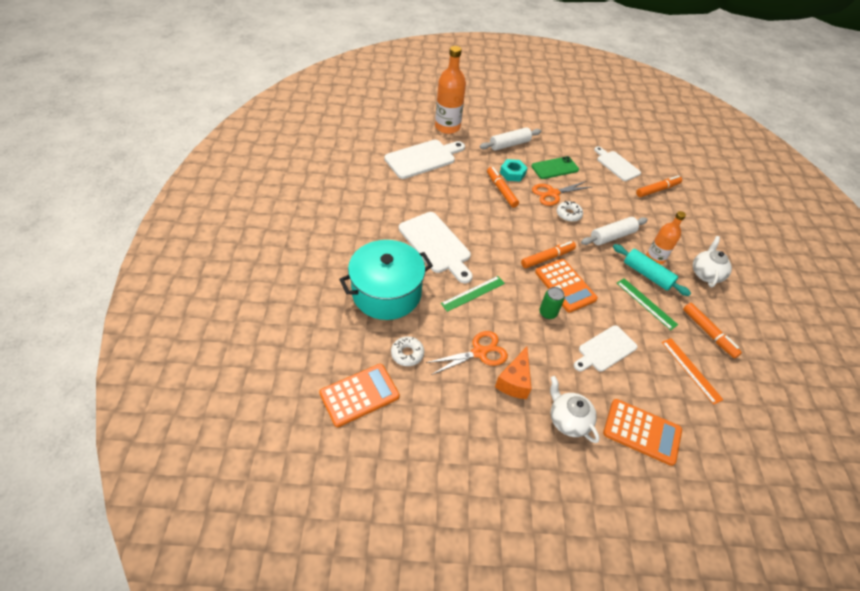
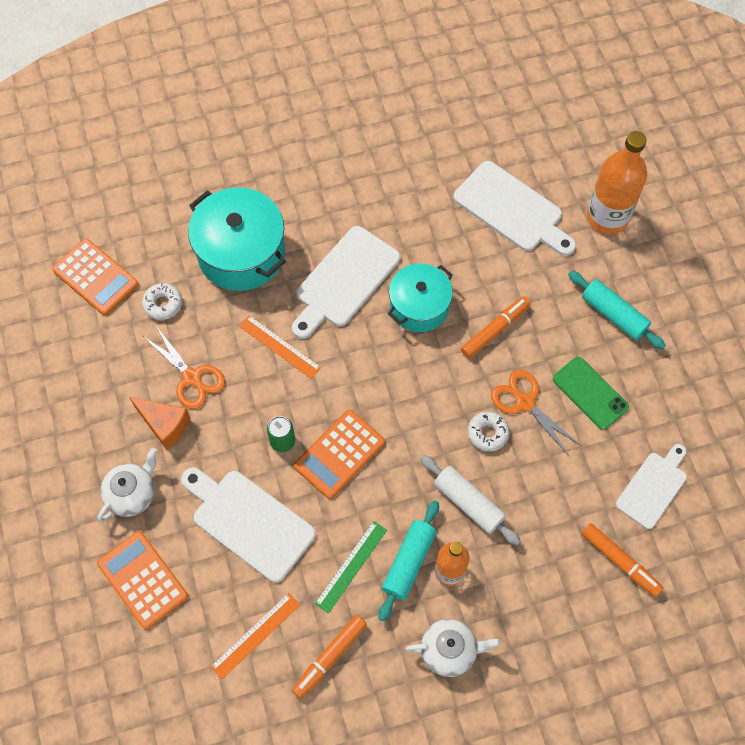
camera: 75 degrees right, 15 degrees up
green ruler [441,276,505,312] -> orange ruler [239,315,321,379]
white rolling pin [480,127,541,151] -> turquoise rolling pin [568,271,666,350]
orange cheese [495,347,532,399] -> orange cheese turned 150 degrees counterclockwise [129,397,190,450]
turquoise nut [500,159,528,181] -> none
orange marker [521,241,576,268] -> none
white cutting board [574,325,637,372] -> white cutting board [181,468,316,582], size x1.53
orange calculator [603,399,682,466] -> orange calculator turned 135 degrees clockwise [97,531,188,629]
none -> turquoise pot [388,263,453,332]

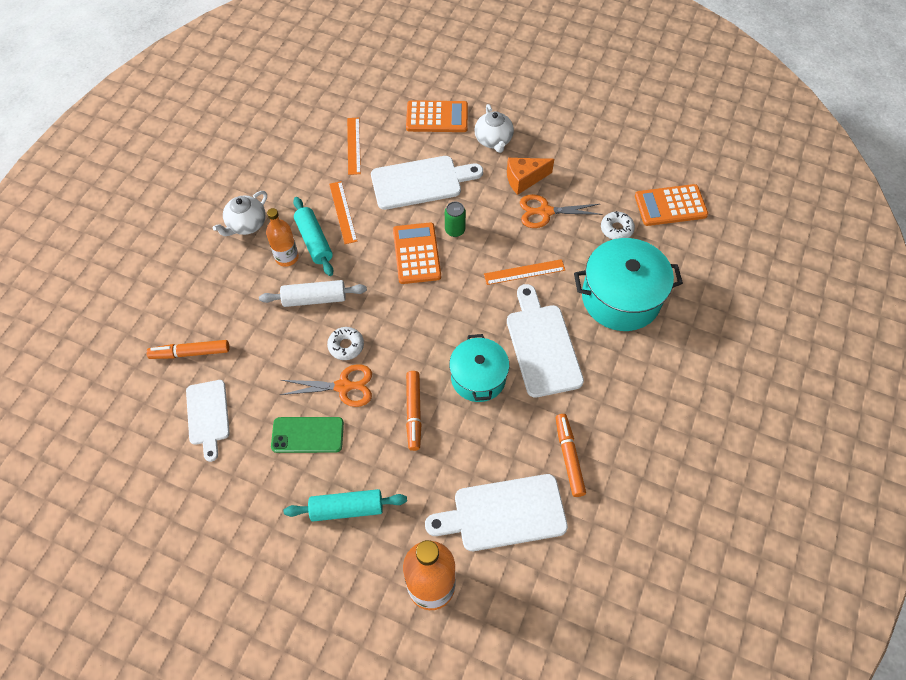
camera: 130 degrees right, 5 degrees down
orange marker [292,615,367,699] -> orange marker moved to [556,414,586,497]
green ruler [315,521,387,614] -> orange ruler [329,181,357,244]

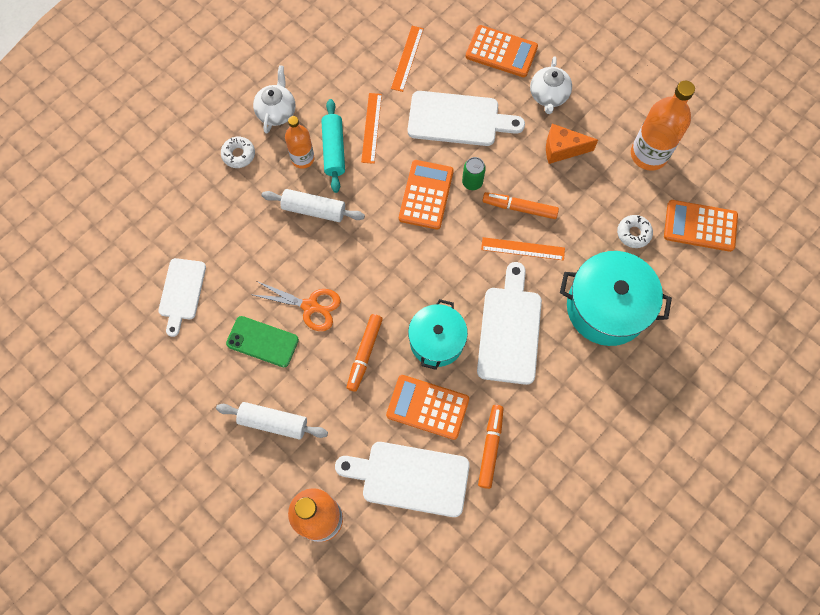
camera: 20 degrees right, 10 degrees up
orange marker [146,340,229,359] -> orange marker moved to [482,192,559,219]
white teapot [213,191,267,236] -> white teapot turned 135 degrees clockwise [253,65,296,134]
turquoise rolling pin [284,489,407,521] -> white rolling pin [216,402,328,440]
white donut [327,327,364,360] -> white donut moved to [221,137,255,168]
orange scissors [520,194,603,228] -> none
none -> orange calculator [386,375,469,440]
none -> orange bottle [631,81,695,171]

